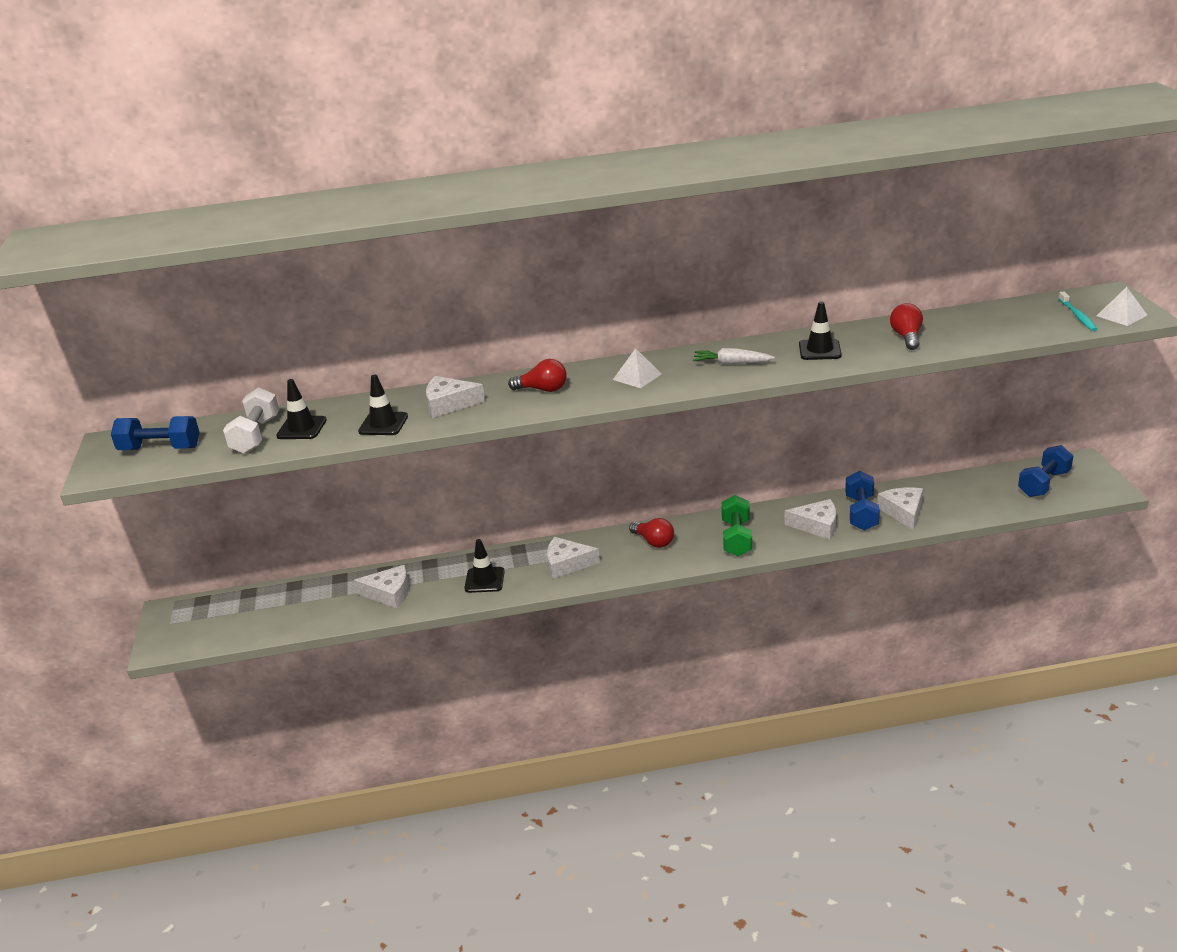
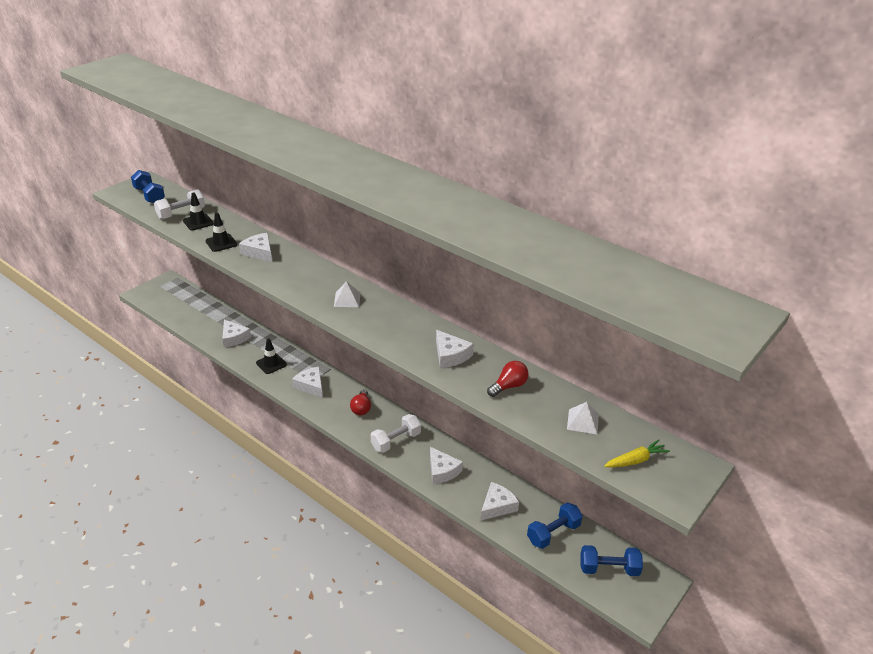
camera: 45 degrees right, 5 degrees up
red light bulb [508,359,567,392] -> none
white carrot [693,348,775,364] -> none
green dumbbell [721,495,752,556] -> white dumbbell [371,414,421,453]
black traffic cone [799,301,842,360] -> white cheese [436,330,474,368]
blue dumbbell [845,471,880,531] -> blue dumbbell moved to [527,502,583,549]
turquoise toothbrush [1058,292,1097,331] -> yellow carrot [604,439,670,467]
white pyramid [1096,287,1147,326] -> white pyramid moved to [567,402,599,435]

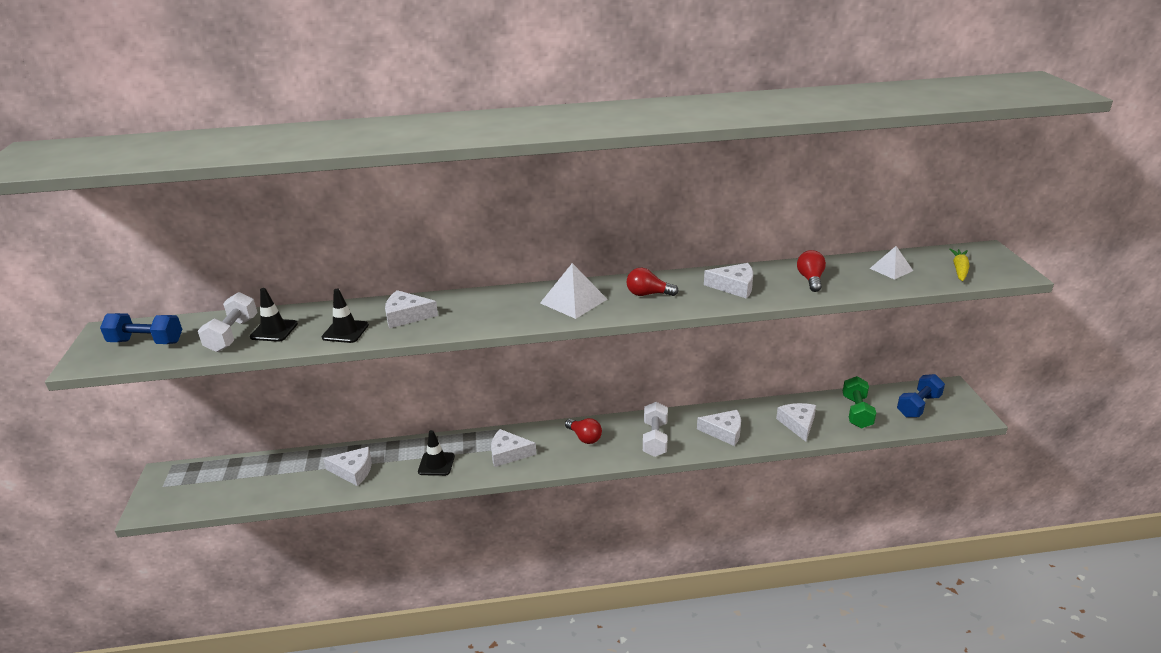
camera: 45 degrees left, 5 degrees down
white pyramid [334,281,360,307] -> white pyramid [540,263,607,319], size x1.55
blue dumbbell [527,502,583,549] -> green dumbbell [843,376,876,428]
none -> red light bulb [627,268,679,296]

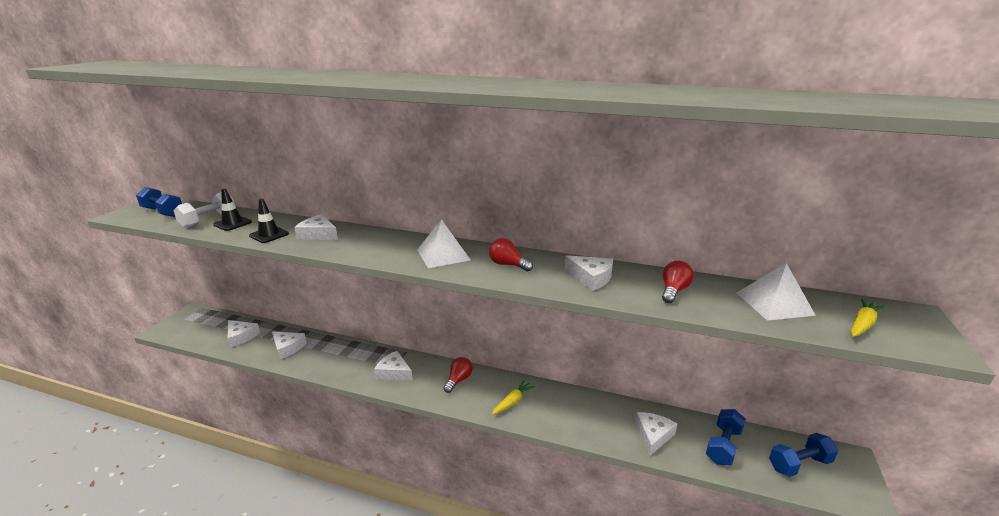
camera: 25 degrees right, 5 degrees down
black traffic cone [418,430,455,476] -> none
red light bulb [565,418,602,444] -> red light bulb turned 135 degrees counterclockwise [444,357,473,393]
white dumbbell [643,402,668,457] -> yellow carrot [492,380,535,415]
white cheese [697,410,741,446] -> white cheese moved to [228,320,260,348]
green dumbbell [843,376,876,428] -> blue dumbbell [706,409,746,465]
white pyramid [870,246,913,280] -> white pyramid [737,263,816,321], size x1.55

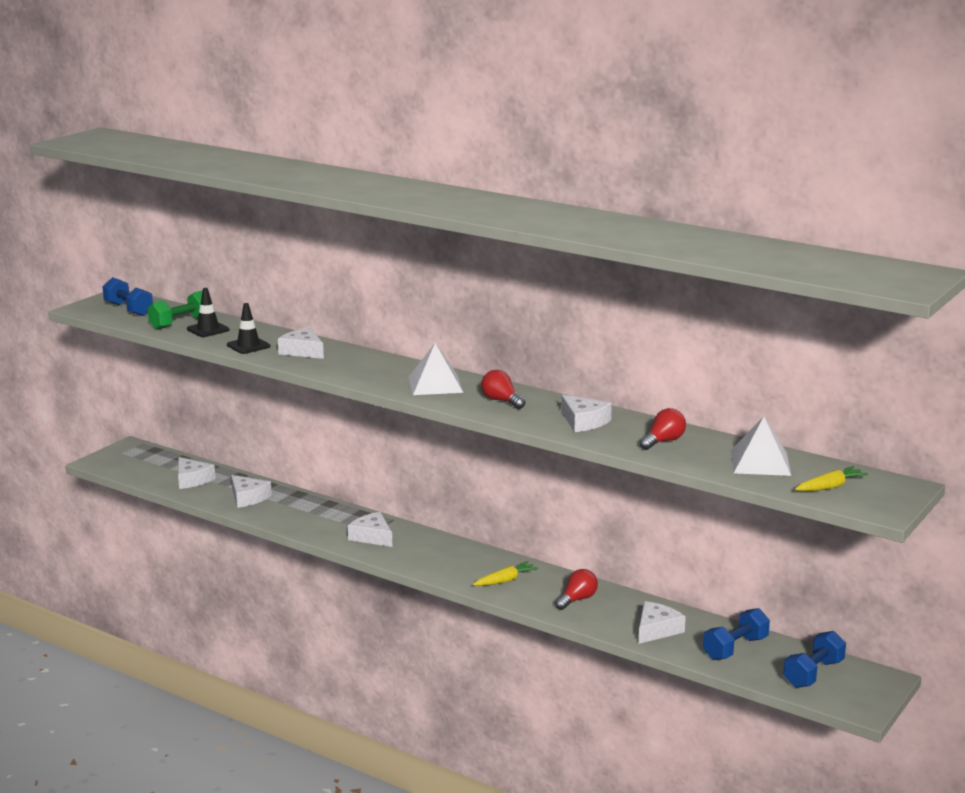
camera: 15 degrees right, 5 degrees down
white dumbbell [174,192,234,228] -> green dumbbell [148,290,203,330]
red light bulb [444,357,473,393] -> red light bulb moved to [555,569,598,610]
blue dumbbell [769,433,838,477] -> blue dumbbell turned 45 degrees counterclockwise [783,631,846,688]

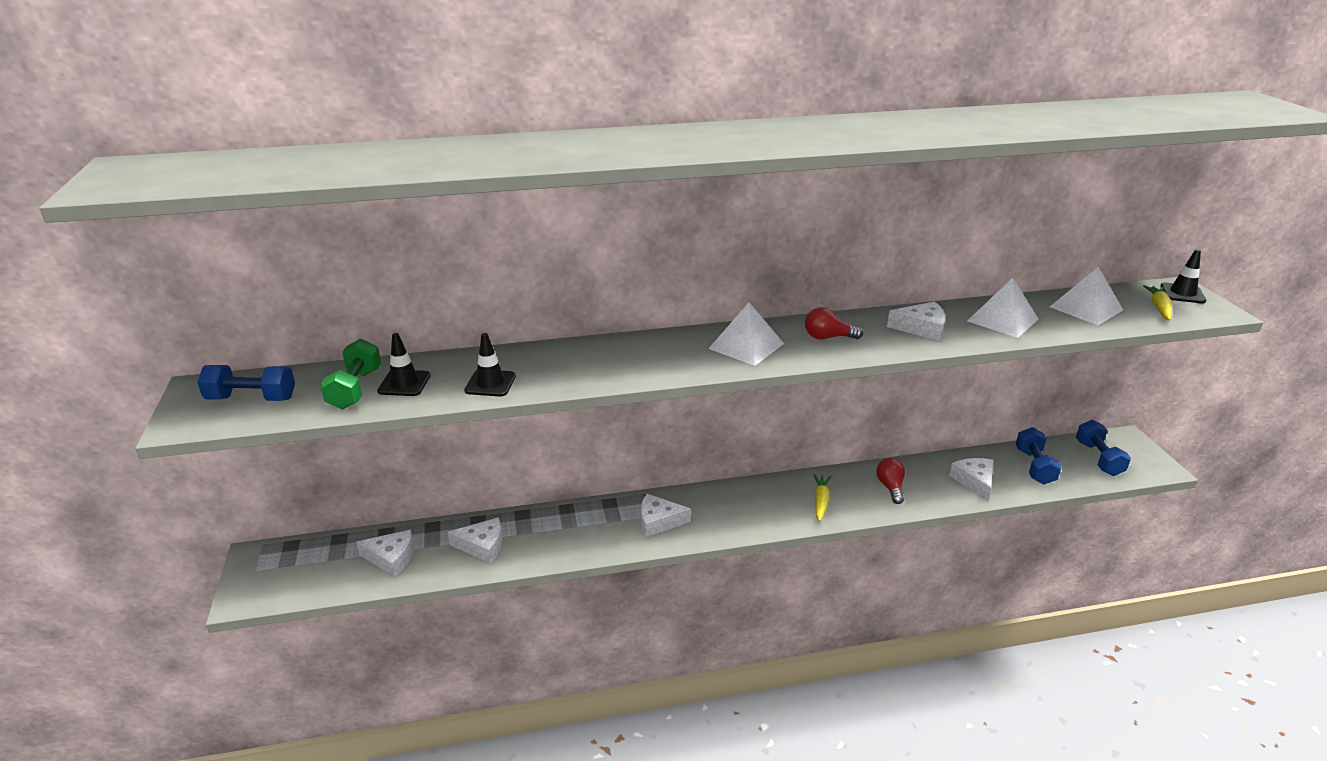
camera: 45 degrees left, 10 degrees up
white cheese [278,328,324,359] -> none
red light bulb [639,408,686,450] -> white pyramid [967,278,1038,338]
none -> black traffic cone [1160,249,1206,303]

